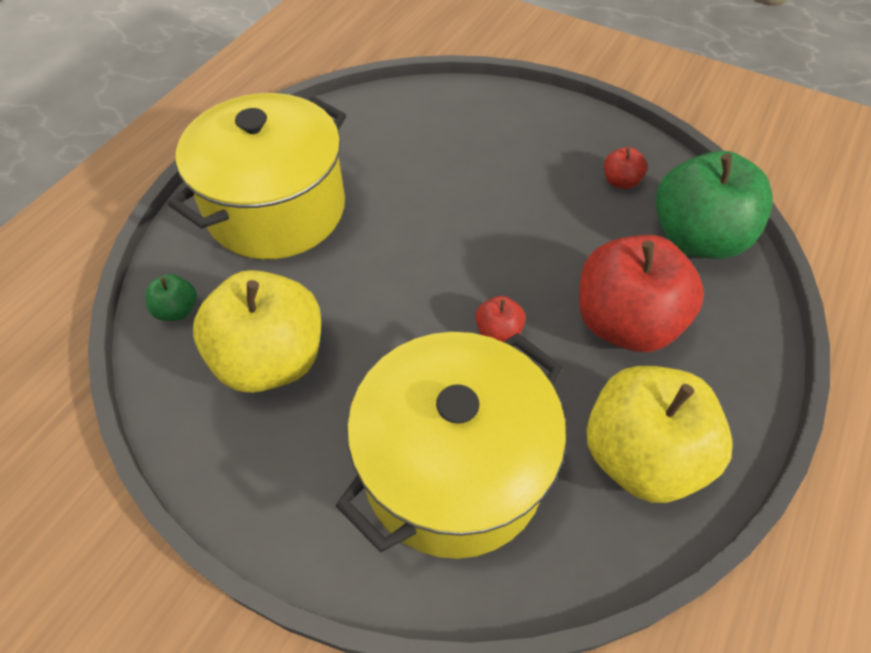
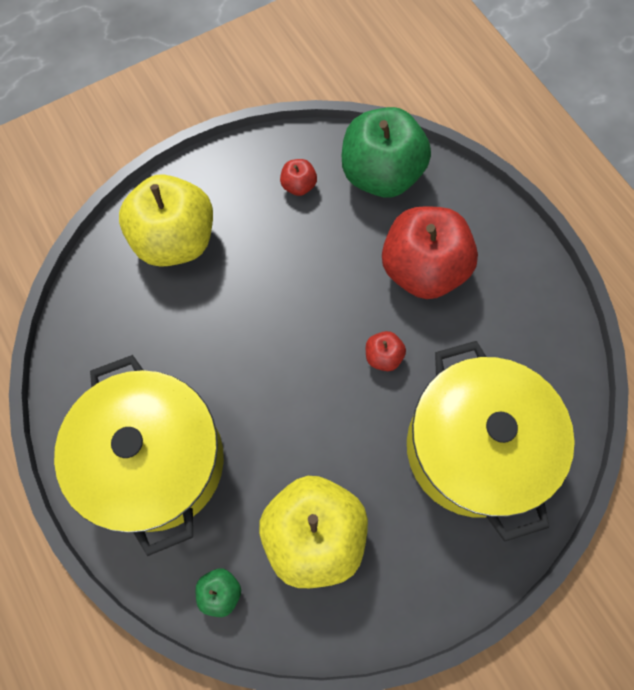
camera: 60 degrees left, 15 degrees up
yellow apple [586,366,733,503] -> yellow apple moved to [119,174,213,267]

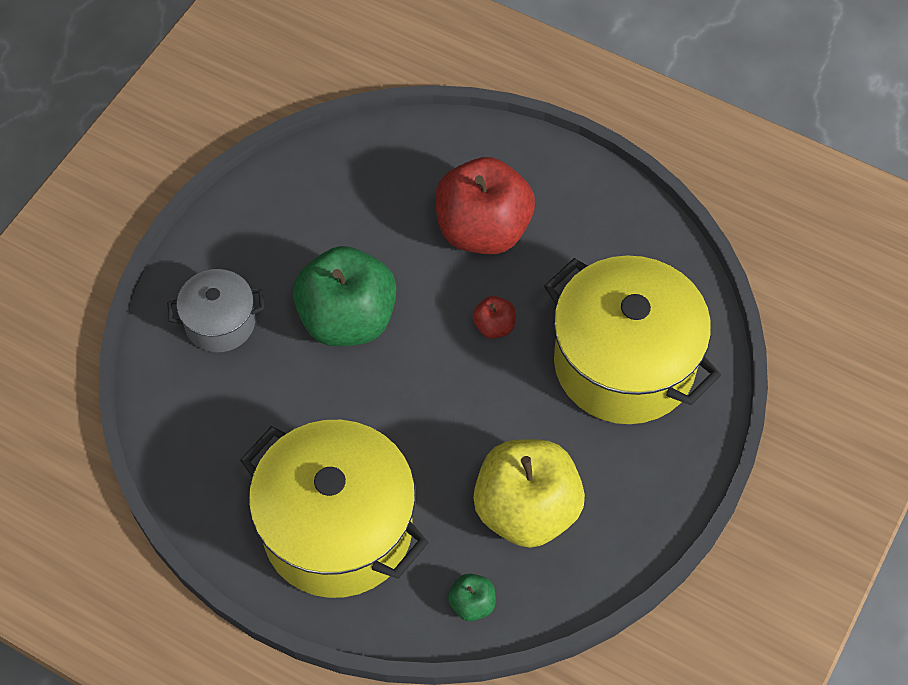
camera: 30 degrees left, 10 degrees down
yellow apple [119,174,213,267] -> grey pot [167,269,265,352]
red apple [280,159,317,196] -> none
green apple [342,107,431,197] -> green apple moved to [293,246,397,346]

